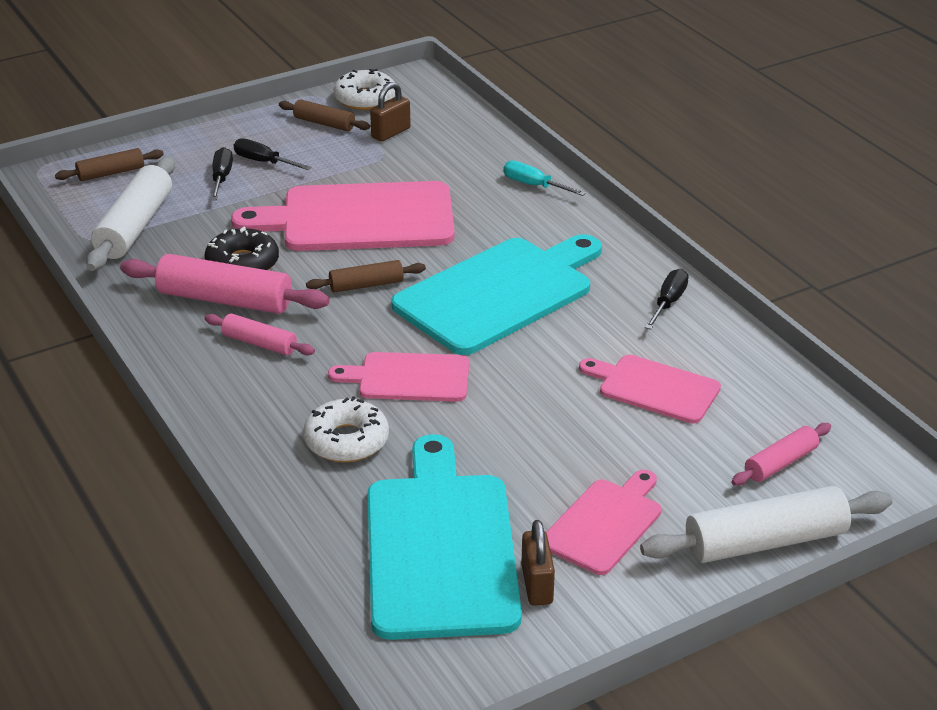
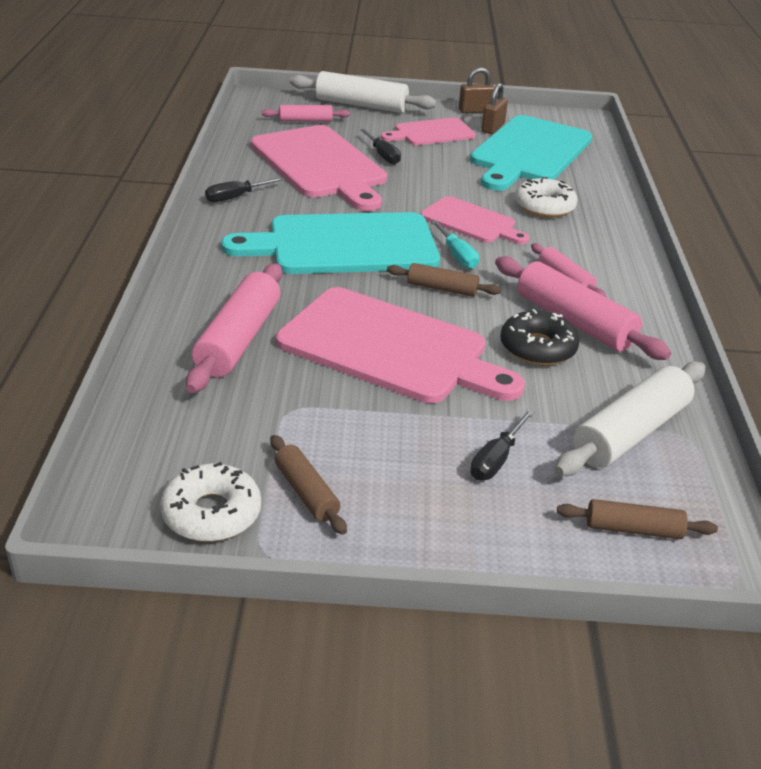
camera: 150 degrees left, 0 degrees up
black screwdriver [234,138,312,170] -> black screwdriver moved to [360,129,401,165]
brown padlock [370,82,411,142] -> brown padlock moved to [459,67,495,113]
turquoise screwdriver [504,161,586,196] -> turquoise screwdriver moved to [431,220,479,269]
pink cutting board [579,355,721,424] -> pink cutting board [251,125,387,211], size x1.80
none -> pink rolling pin [186,263,282,393]

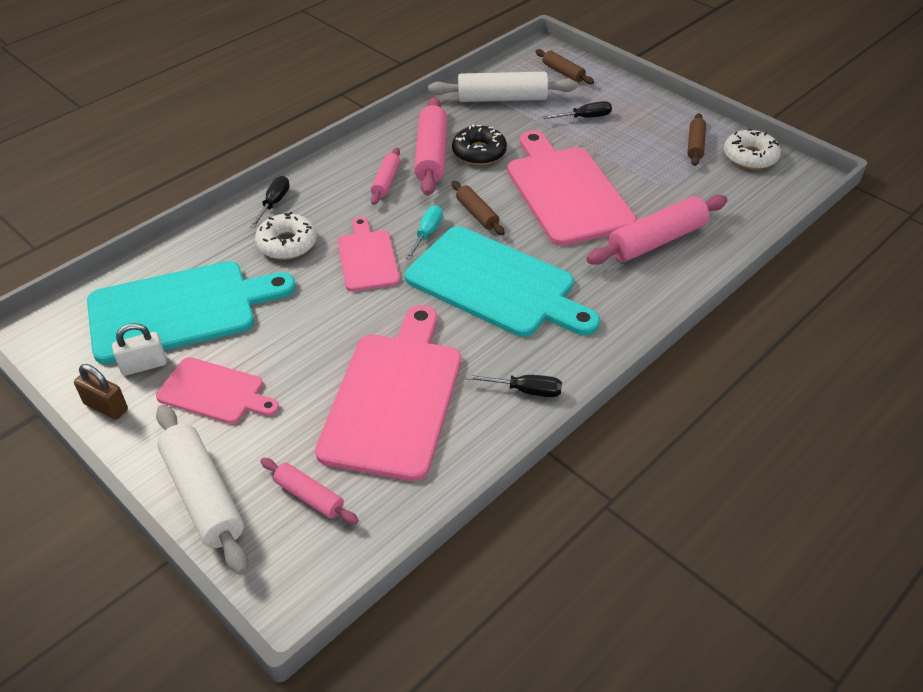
camera: 135 degrees left, 10 degrees up
black screwdriver [360,129,401,165] -> black screwdriver moved to [250,176,290,228]
brown padlock [481,83,508,134] -> white padlock [112,323,167,376]

